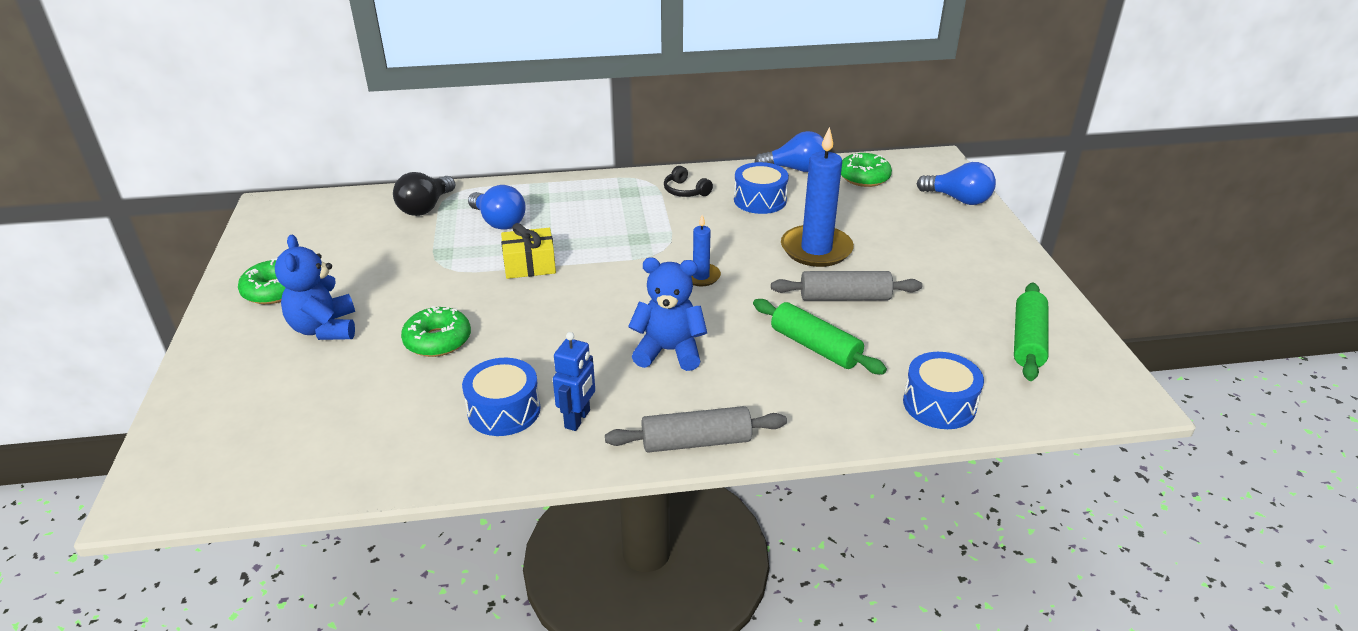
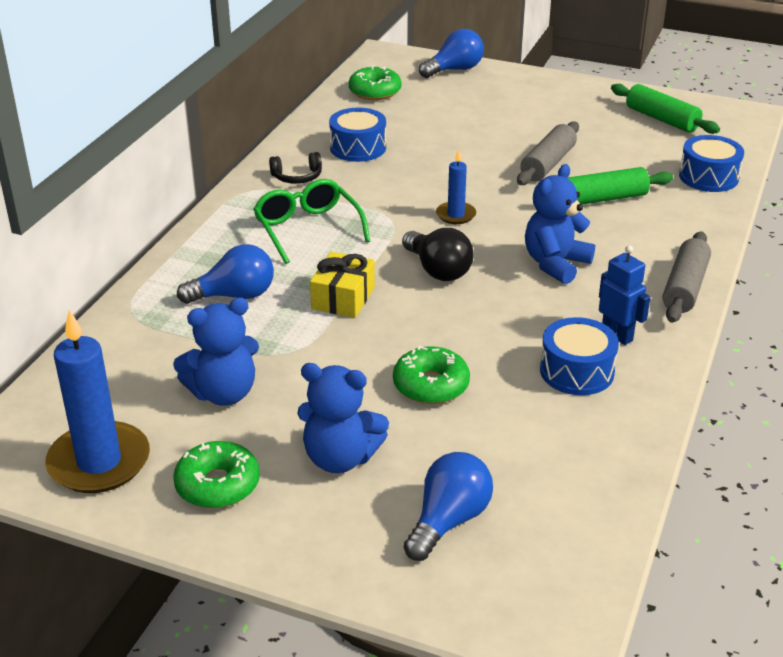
camera: 60 degrees left, 0 degrees up
black light bulb [393,172,455,216] -> black light bulb moved to [402,228,474,281]
blue light bulb [754,131,825,172] -> blue light bulb moved to [404,452,493,561]
blue candle [781,127,854,267] -> blue candle moved to [45,310,150,493]
none -> blue teddy bear [173,297,259,406]
none -> green glasses [253,179,370,264]

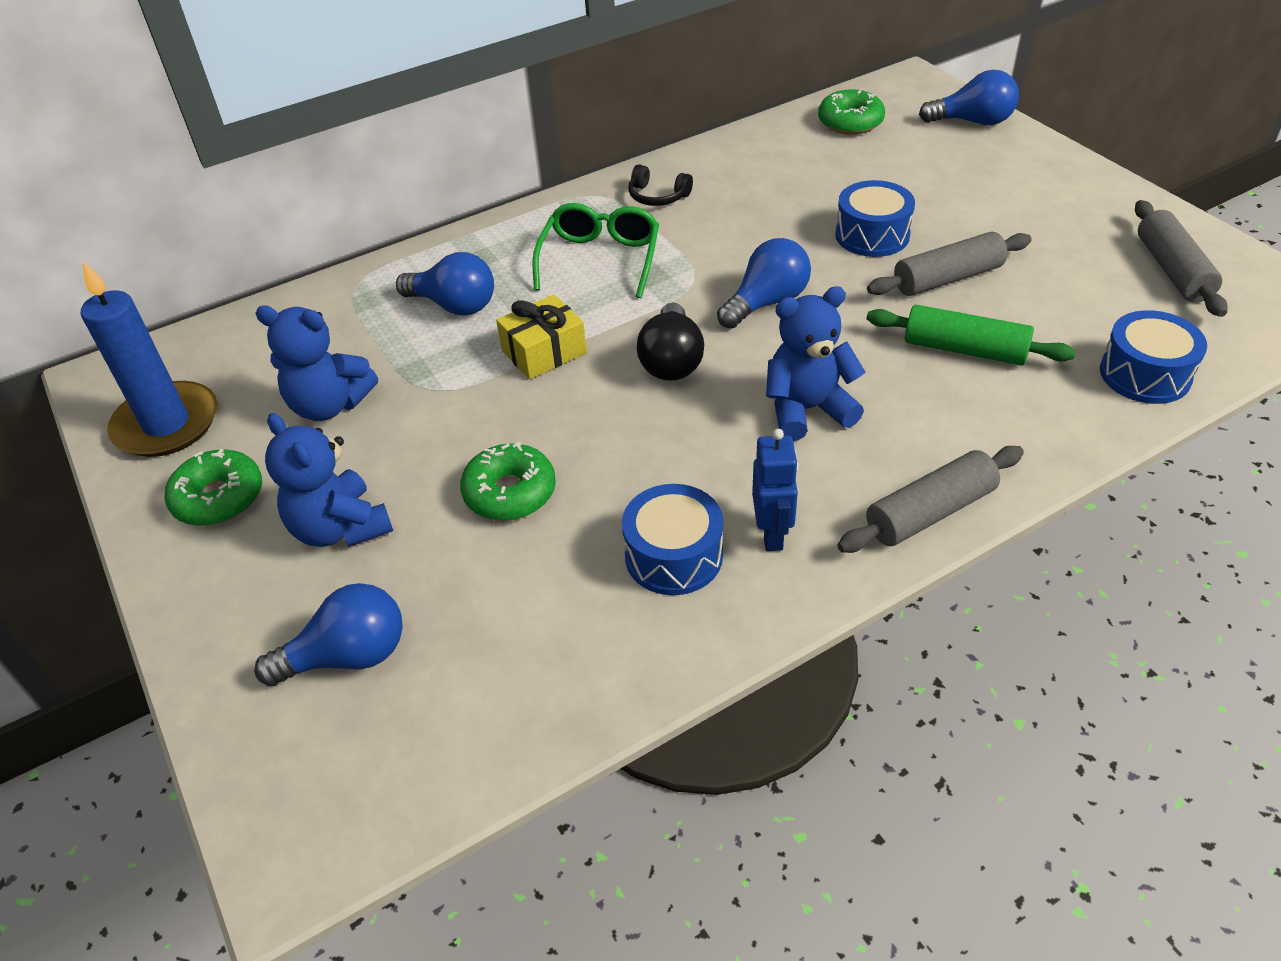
camera: 40 degrees right, 10 degrees up
blue drum [329,108,386,162] -> blue drum moved to [835,180,915,257]
blue candle [436,149,476,224] -> blue light bulb [717,238,811,329]
green rolling pin [611,84,720,134] -> grey rolling pin [1135,200,1228,317]

